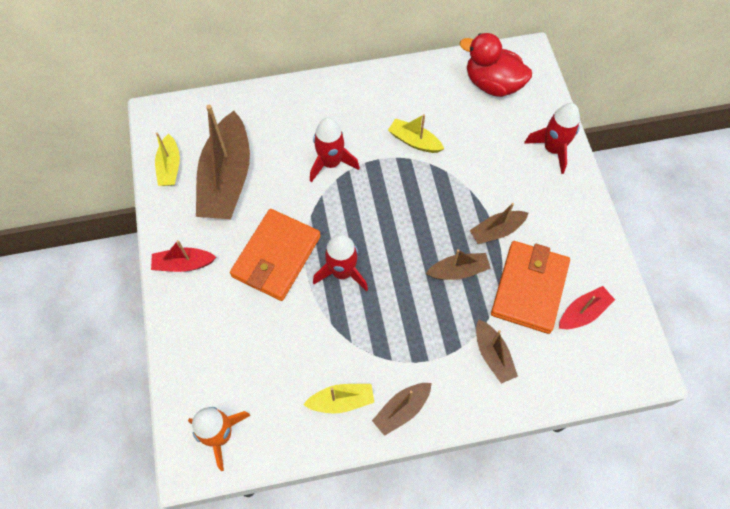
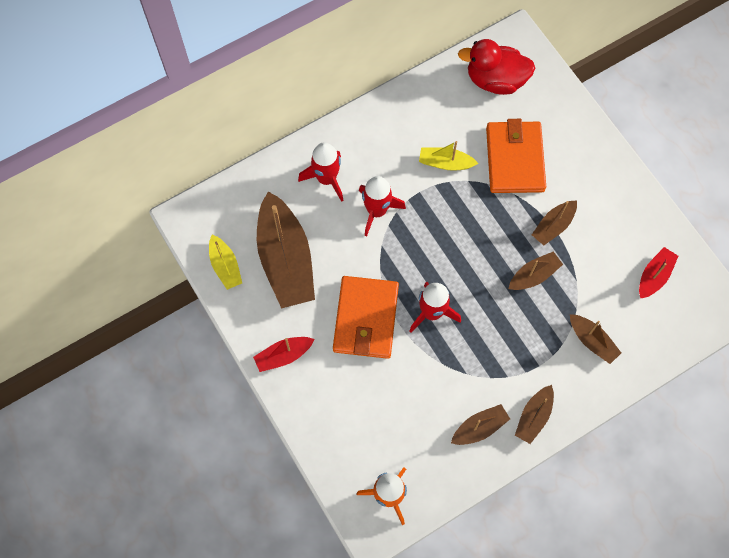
camera: 20 degrees left, 5 degrees up
yellow boat [303,384,374,413] -> brown boat [451,404,510,445]
orange wallet [491,241,570,334] -> orange wallet moved to [486,119,546,193]
red rocket [524,103,580,174] -> red rocket moved to [298,142,343,202]

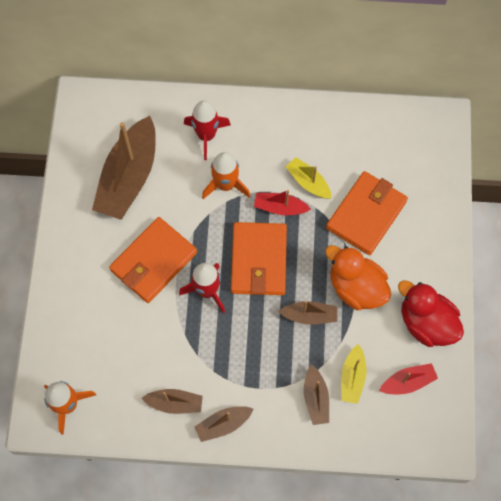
camera: 35 degrees right, 0 degrees up
yellow boat [209,235,242,290] -> yellow boat moved to [341,344,367,404]
red boat [253,337,314,372] -> red boat moved to [254,190,311,215]
red rocket [359,176,406,236] -> orange rocket [202,152,250,199]
red duck [458,39,535,95] -> red duck moved to [398,280,464,347]
brown boat [532,200,577,245] -> orange duck [325,245,391,310]
none -> orange wallet [231,222,287,295]

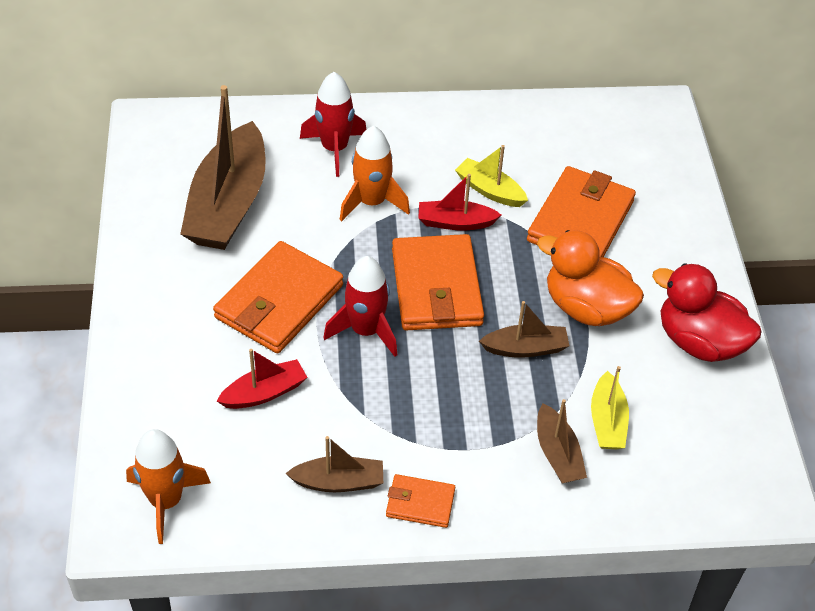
camera: 10 degrees left, 20 degrees down
brown boat [195,406,253,442] -> orange wallet [386,474,455,528]
red boat [379,363,438,394] -> red boat moved to [217,349,307,409]

